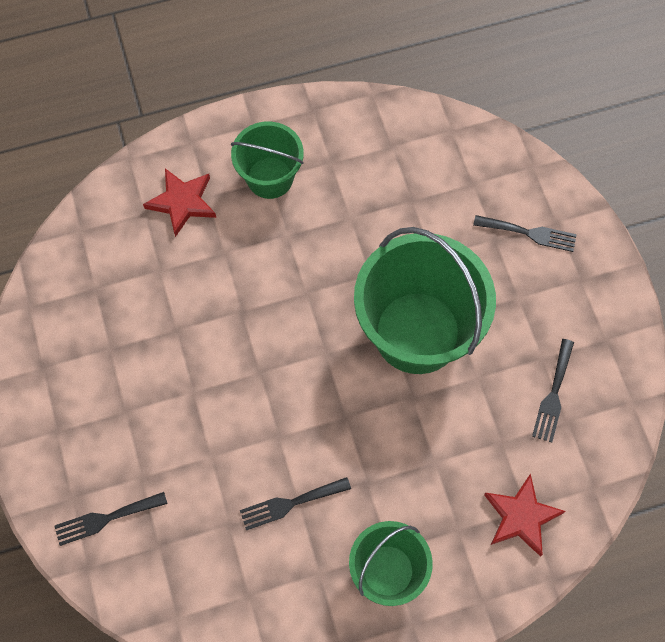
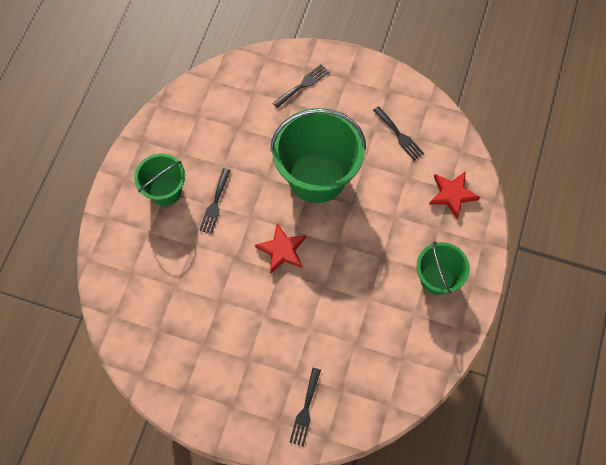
camera: 55 degrees left, 0 degrees up
red star [143,168,216,237] -> red star moved to [255,223,306,273]
black fork [240,477,351,530] -> black fork moved to [199,168,231,234]

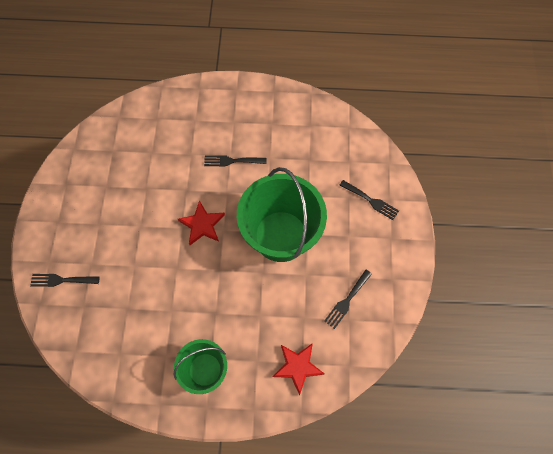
camera: 75 degrees right, 0 degrees up
green bucket [134,154,185,206] -> none

